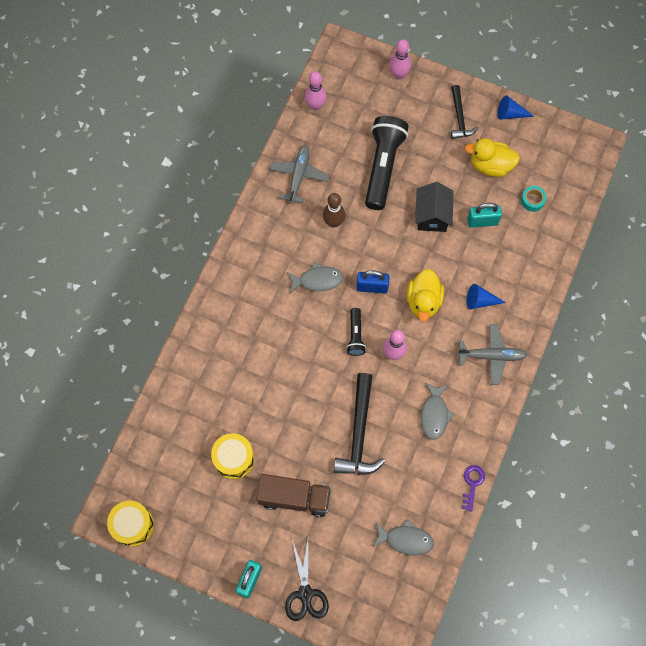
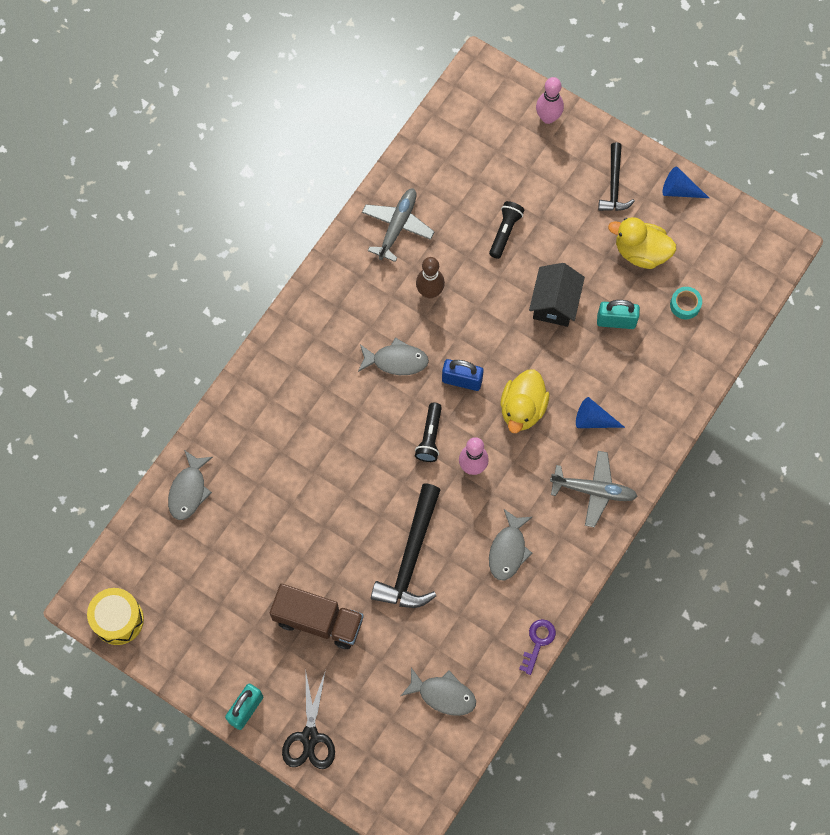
camera: 10 degrees right, 0 degrees up
yellow drum [211,433,254,479] -> none
pink bowling pin [305,71,327,111] -> none
black flashlight [365,116,409,210] -> black flashlight [489,201,525,259], size x0.49
none -> grey fish [168,450,213,520]

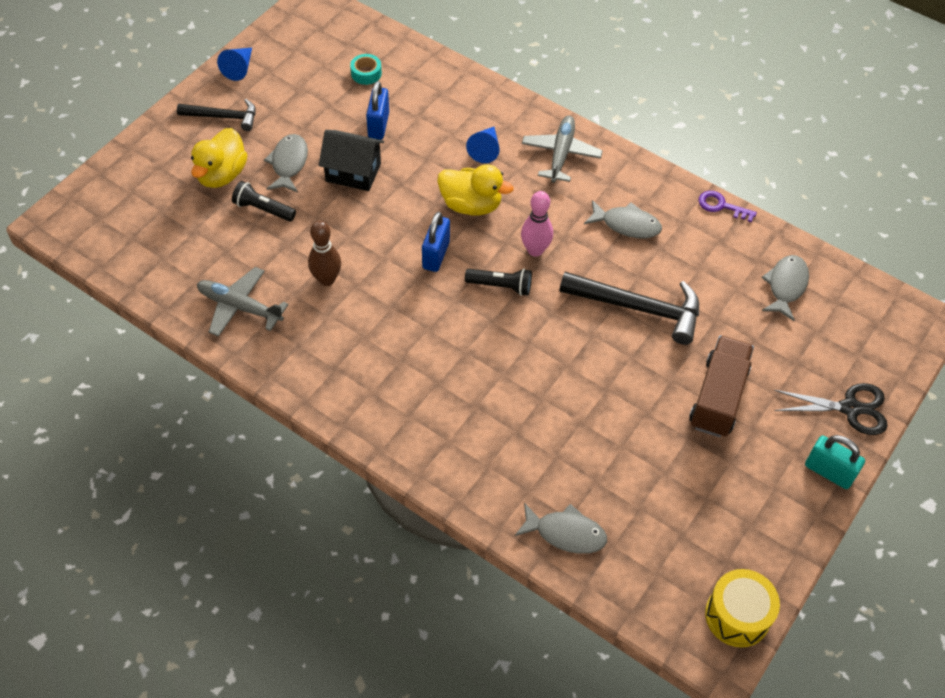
camera: 90 degrees left, 15 degrees down
grey fish [358,337,429,375] -> grey fish moved to [264,134,308,192]
pink bowling pin [536,77,564,124] -> none
turquoise padlock [597,300,640,329] -> blue padlock [366,81,389,140]
yellow duck [608,217,676,269] -> yellow duck moved to [191,128,247,188]

